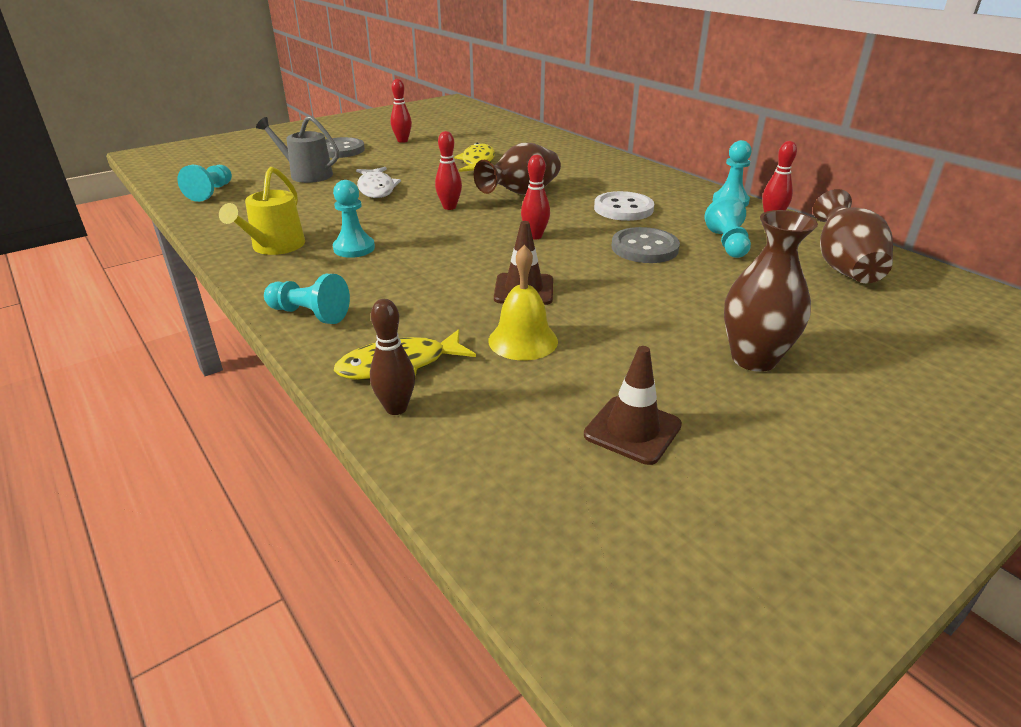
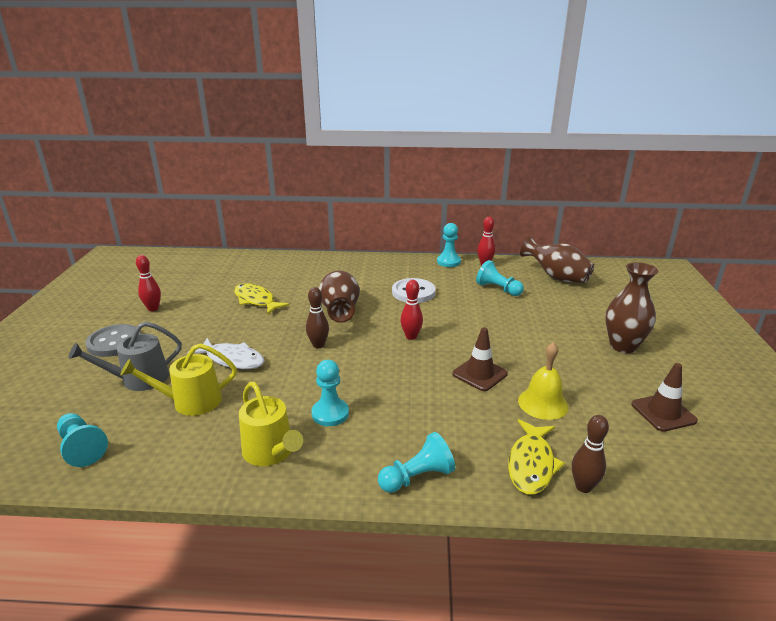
camera: 50 degrees left, 5 degrees down
red bowling pin [435,131,462,210] -> brown bowling pin [306,287,329,348]
grey button [612,227,680,263] -> none
none -> yellow watering can [120,343,237,416]

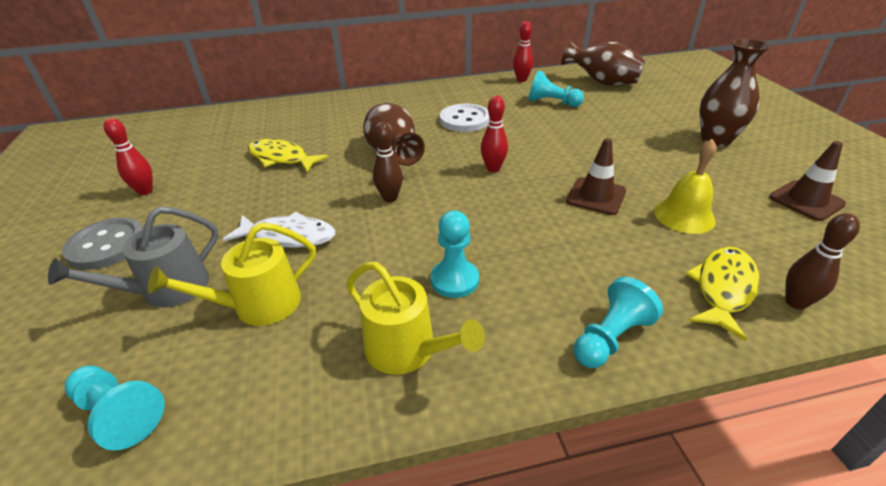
camera: 15 degrees left, 10 degrees up
turquoise pawn [437,223,461,267] -> none
yellow fish [508,419,565,495] -> yellow fish turned 150 degrees counterclockwise [685,247,759,341]

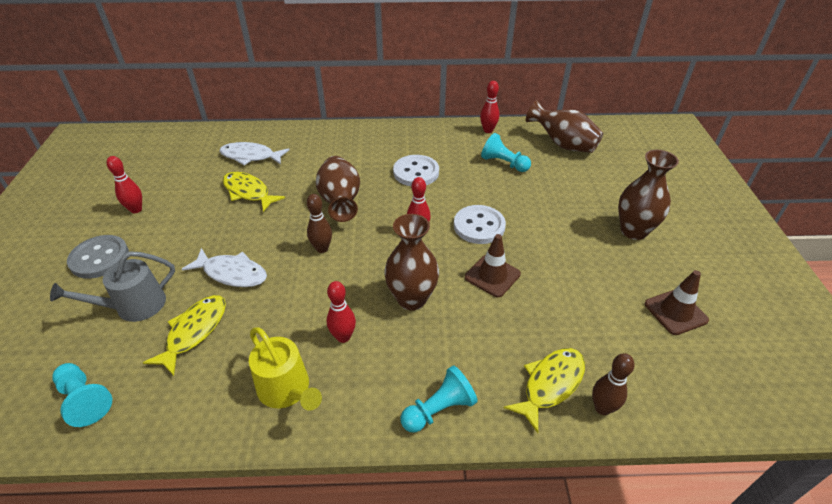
camera: 10 degrees right, 5 degrees up
yellow watering can [148,222,316,326] -> yellow fish [143,295,226,376]
turquoise pawn [430,211,479,298] -> red bowling pin [327,281,356,343]
yellow bell [654,139,717,234] -> none
none -> white fish [219,142,289,166]
none -> brown vase [384,214,439,310]
none -> white button [454,205,506,244]

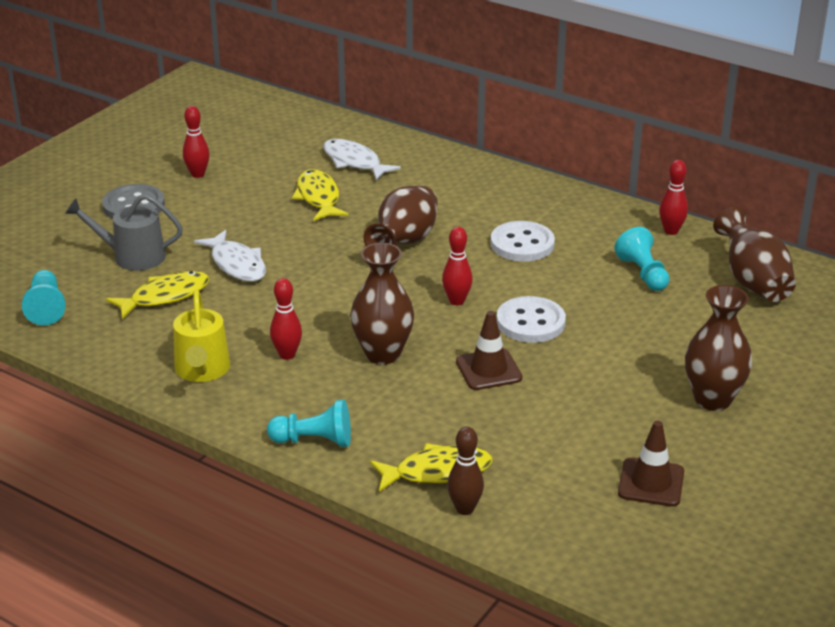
camera: 35 degrees right, 10 degrees down
brown bowling pin [307,194,332,253] -> none

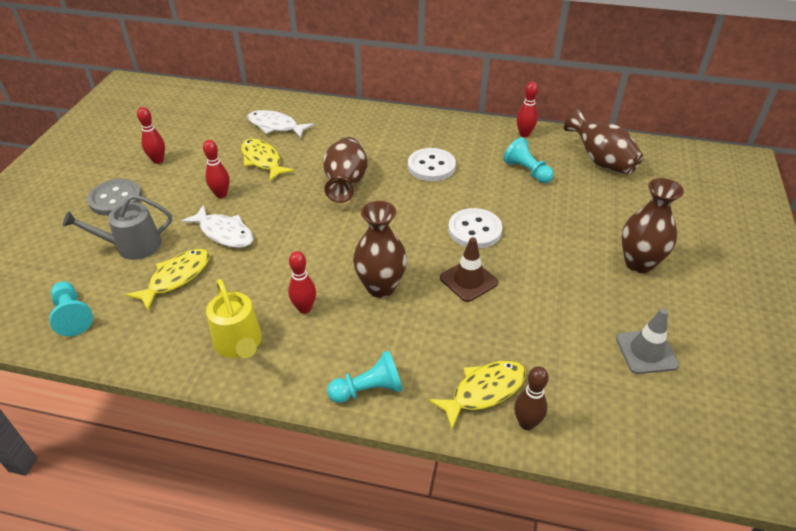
camera: 20 degrees left, 10 degrees up
red bowling pin [442,227,473,305] -> red bowling pin moved to [203,140,229,198]
brown traffic cone [618,421,684,507] -> grey traffic cone [616,308,679,374]

